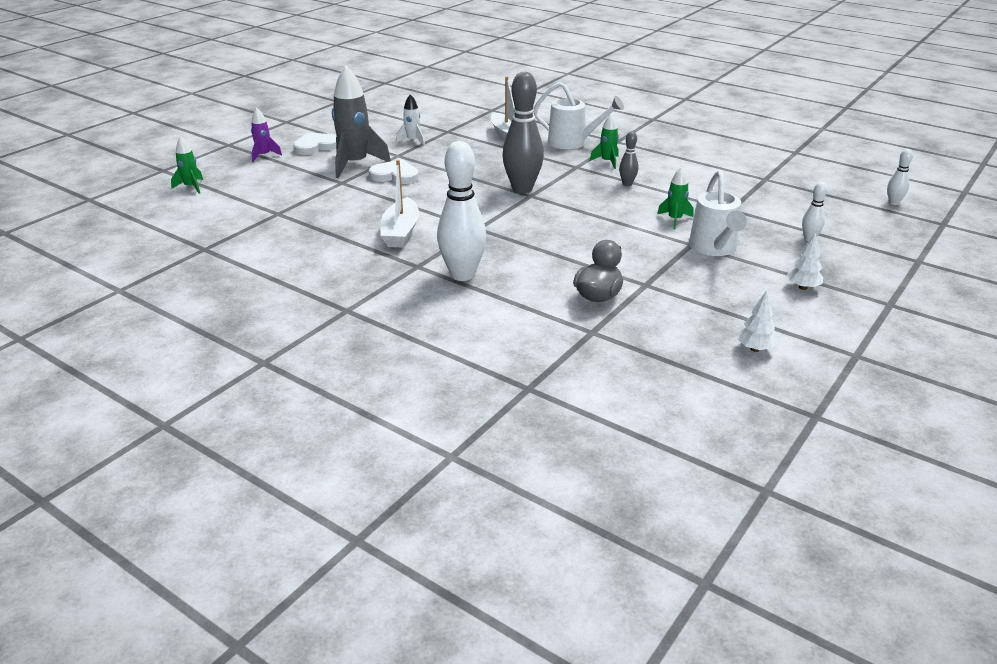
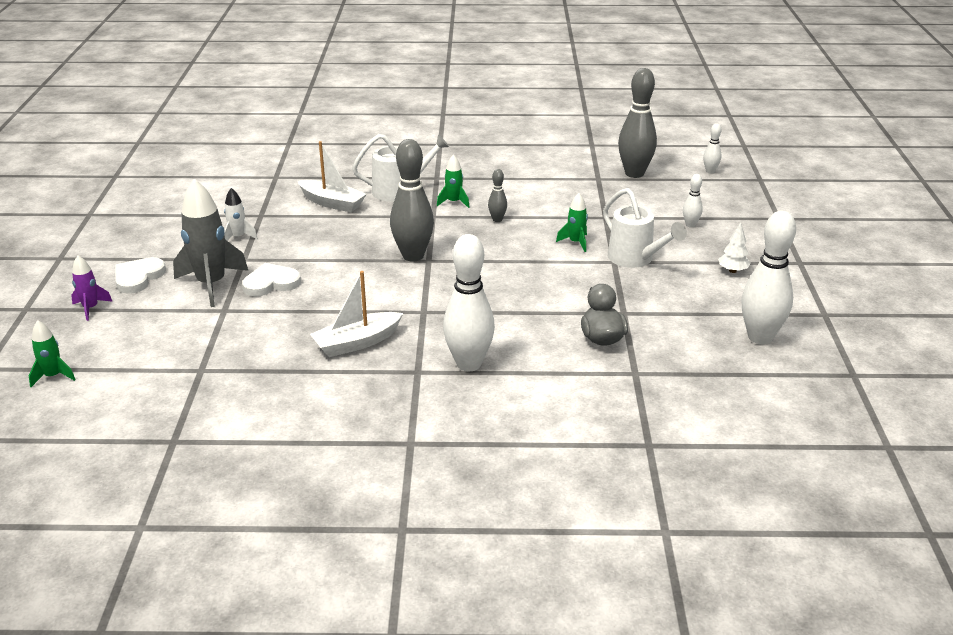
camera: 35 degrees left, 0 degrees up
white boat [380,160,419,247] -> white boat turned 90 degrees clockwise [310,271,403,357]
white tree [737,290,778,352] -> white bowling pin [741,211,796,344]
none -> grey bowling pin [618,68,657,178]

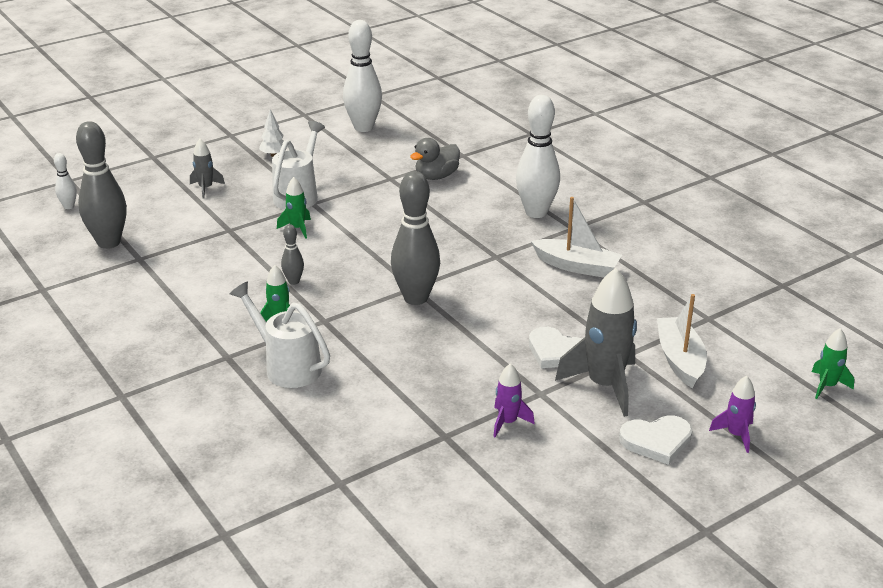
camera: 125 degrees left, 0 degrees up
white rocket [224,188,258,241] -> purple rocket [493,363,535,437]
white boat [298,141,367,212] -> white boat moved to [657,294,707,388]
white bowling pin [683,174,703,228] -> grey rocket [190,139,225,199]

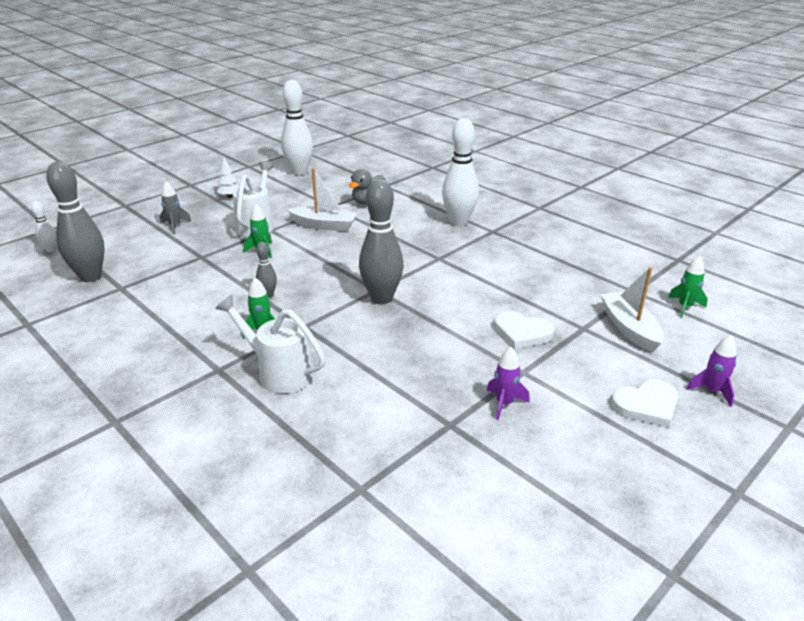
camera: 10 degrees left, 0 degrees up
white boat [531,197,622,278] -> white boat moved to [287,168,358,231]
grey rocket [555,268,637,417] -> none
green rocket [812,328,854,399] -> green rocket moved to [668,256,708,317]

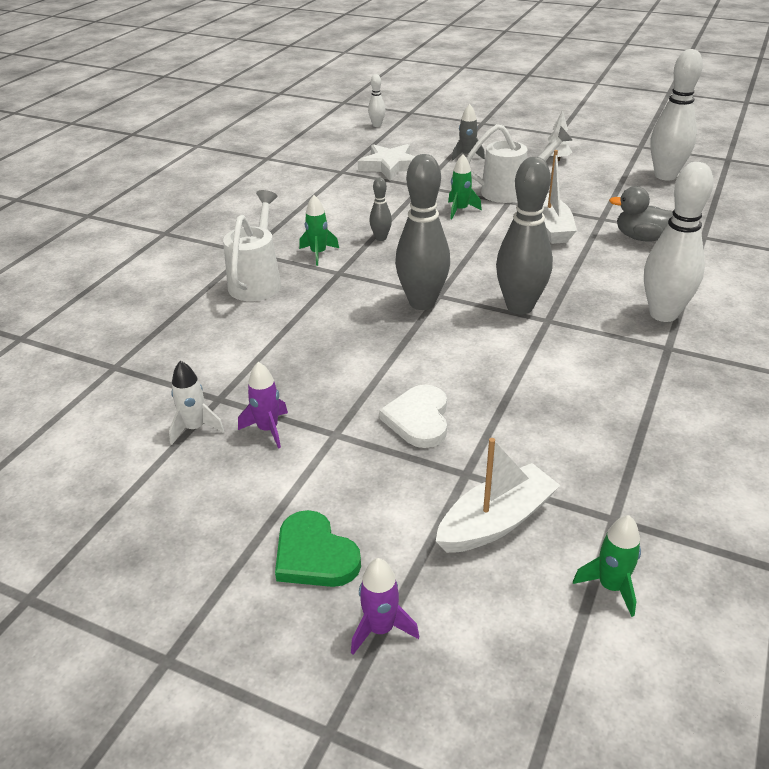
camera: 70 degrees right, 5 degrees up
grey bowling pin [46,162,105,282] -> grey bowling pin moved to [496,157,553,314]
white heart [611,379,678,428] -> green heart [275,510,361,587]
none -> white rocket [169,361,224,445]
none -> white star [358,144,416,180]

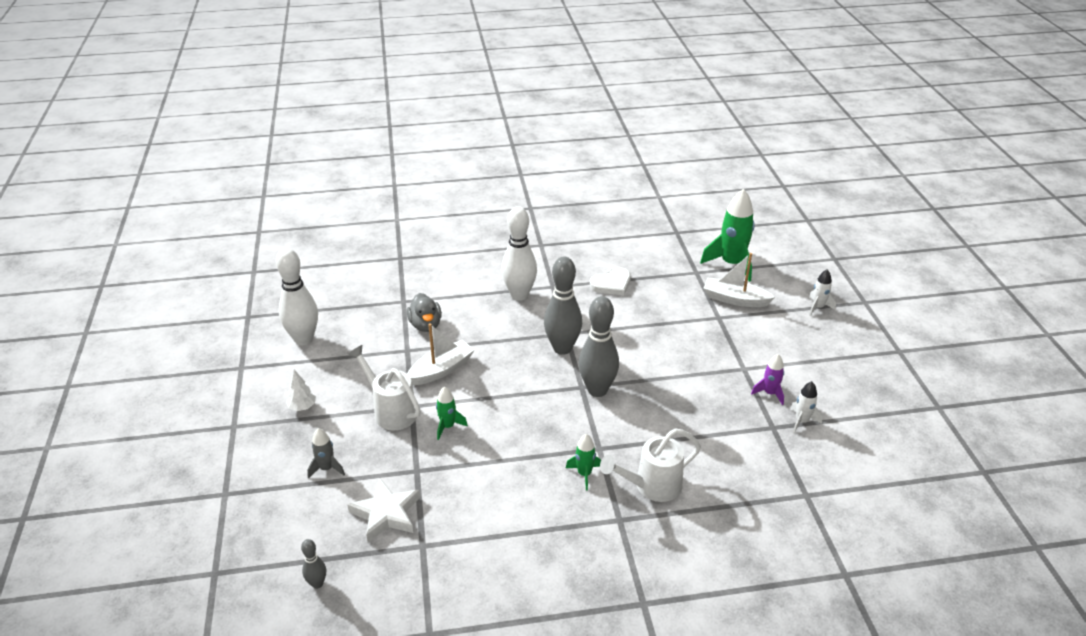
camera: 125 degrees left, 0 degrees up
green heart [275,510,361,587] -> none
purple rocket [351,558,419,655] -> white rocket [809,270,836,316]
white bowling pin [368,74,385,127] -> none
grey bowling pin [369,177,392,241] -> grey bowling pin moved to [301,539,326,589]
white heart [379,384,447,448] -> white heart moved to [590,267,631,295]
green rocket [573,515,641,617] -> green rocket [700,189,755,282], size x1.96

